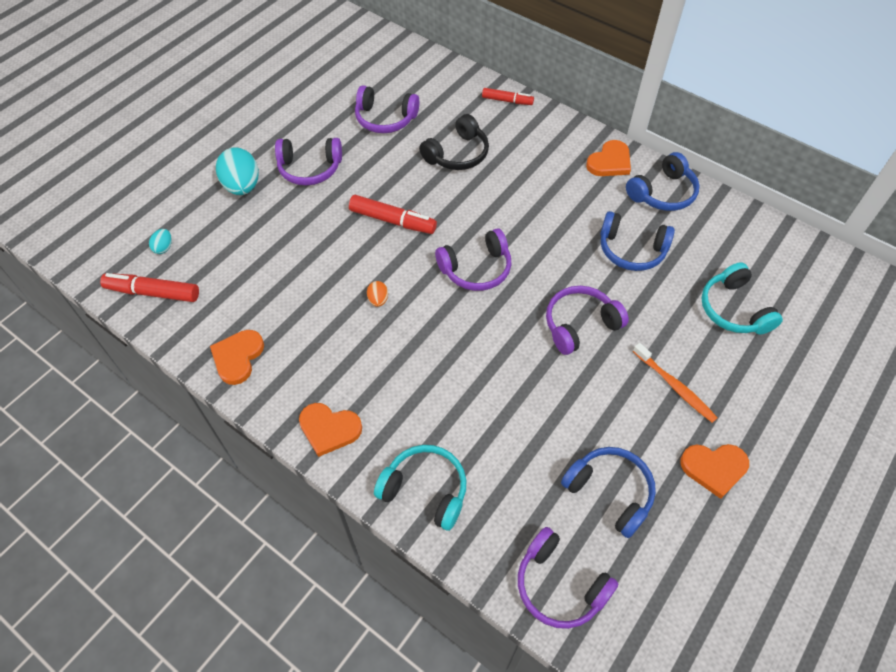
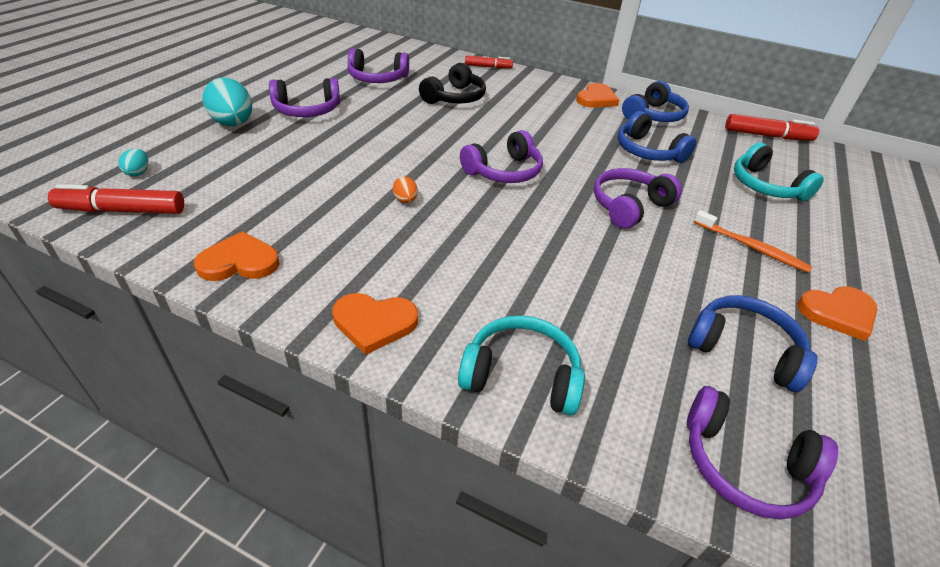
camera: 15 degrees left, 15 degrees down
orange heart [210,330,264,385] -> orange heart turned 75 degrees clockwise [194,231,280,281]
red marker [349,195,437,234] -> red marker moved to [725,114,819,141]
blue headphones [600,211,675,271] -> blue headphones turned 45 degrees clockwise [618,111,696,163]

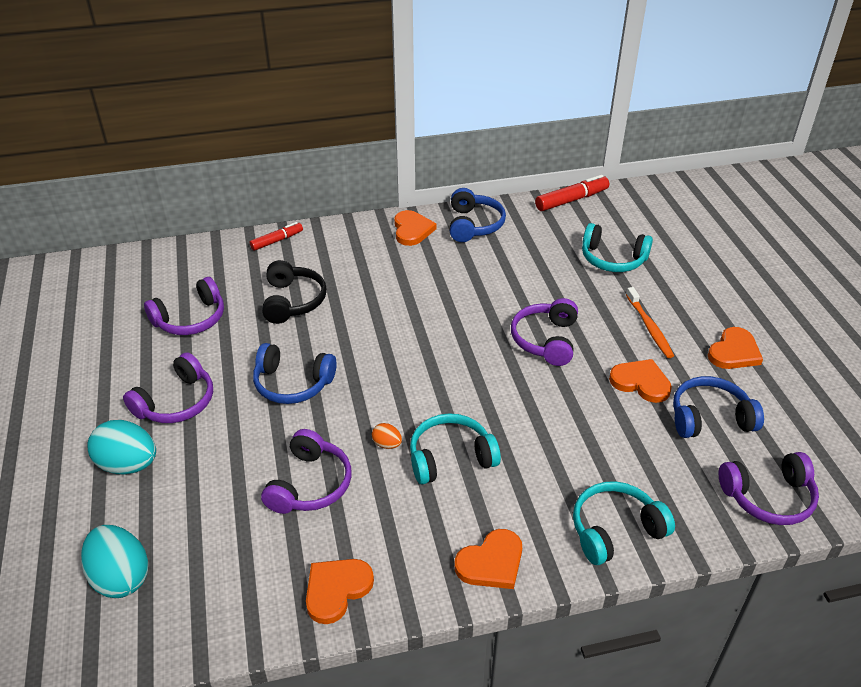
camera: 35 degrees left, 0 degrees up
red marker [48,184,184,214] -> none
turquoise egg [118,148,149,177] -> turquoise egg [81,525,149,598], size x2.11
purple headphones [460,130,543,183] -> purple headphones moved to [261,429,352,514]
blue headphones [618,111,696,163] -> blue headphones moved to [253,343,337,404]
orange toothbrush [694,210,812,273] -> orange toothbrush turned 75 degrees clockwise [626,287,674,358]
none -> turquoise headphones [410,413,501,484]
none -> orange heart [609,359,672,403]

